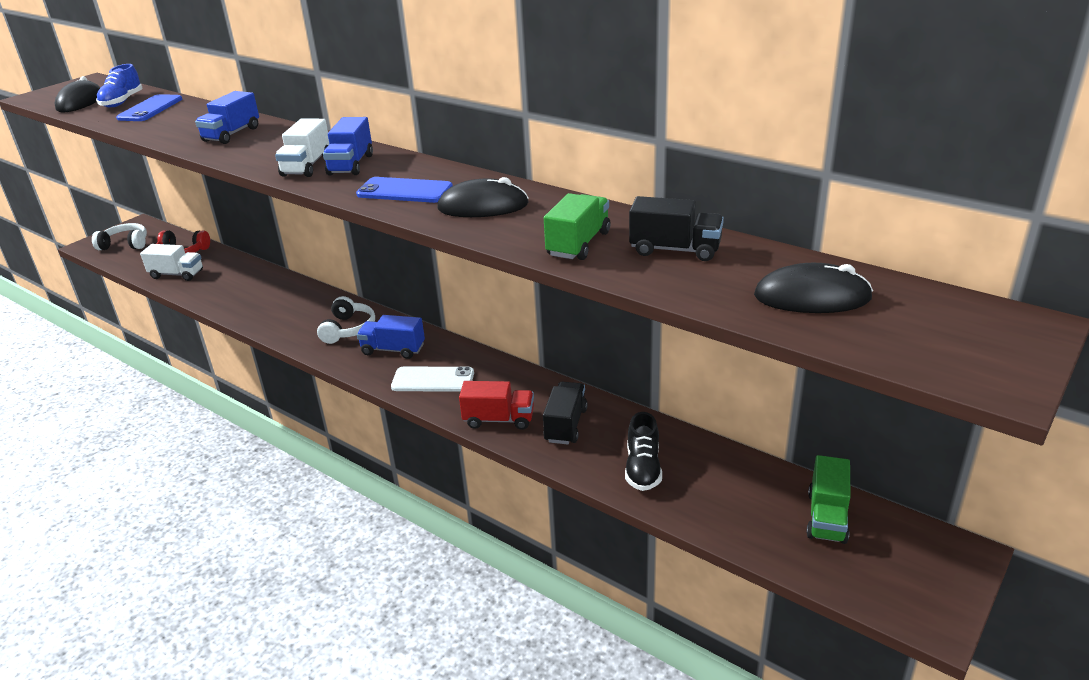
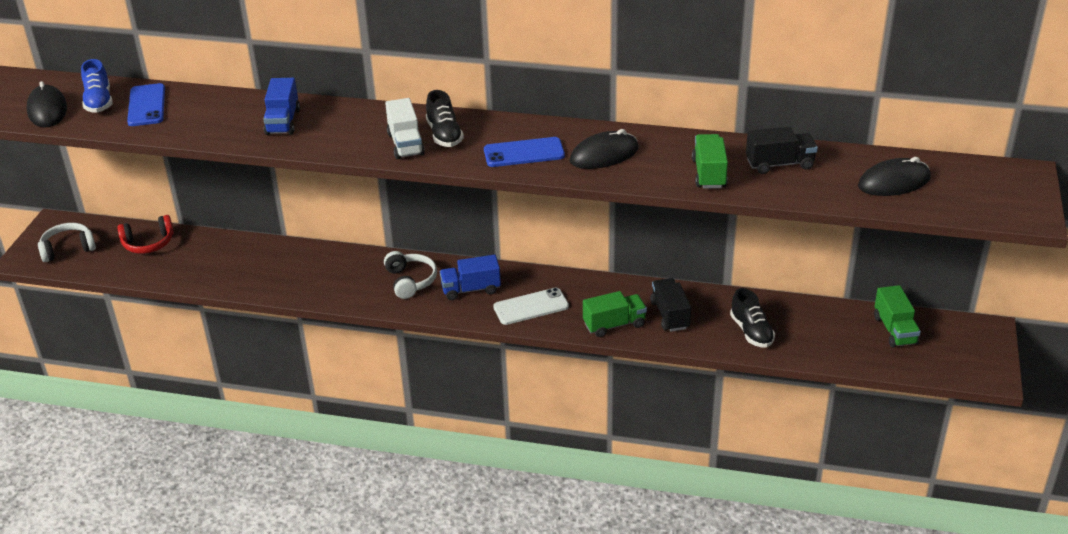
camera: 25 degrees left, 5 degrees up
white truck [140,244,203,281] -> none
blue truck [323,117,373,175] -> black shoe [426,90,464,147]
red truck [459,381,534,430] -> green truck [583,291,647,337]

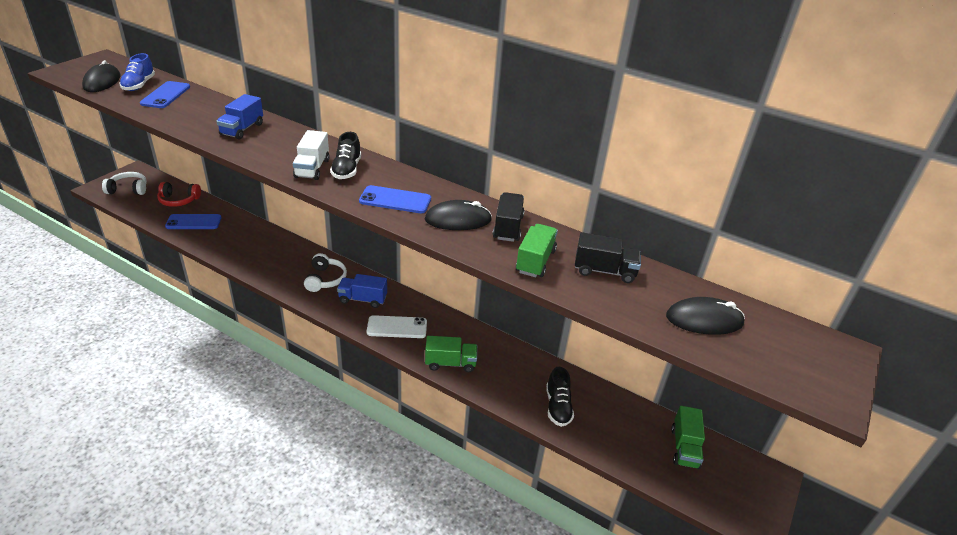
camera: 15 degrees right, 0 degrees up
black truck [650,278,691,332] -> black truck moved to [493,192,524,242]
none -> blue phone [165,214,221,229]

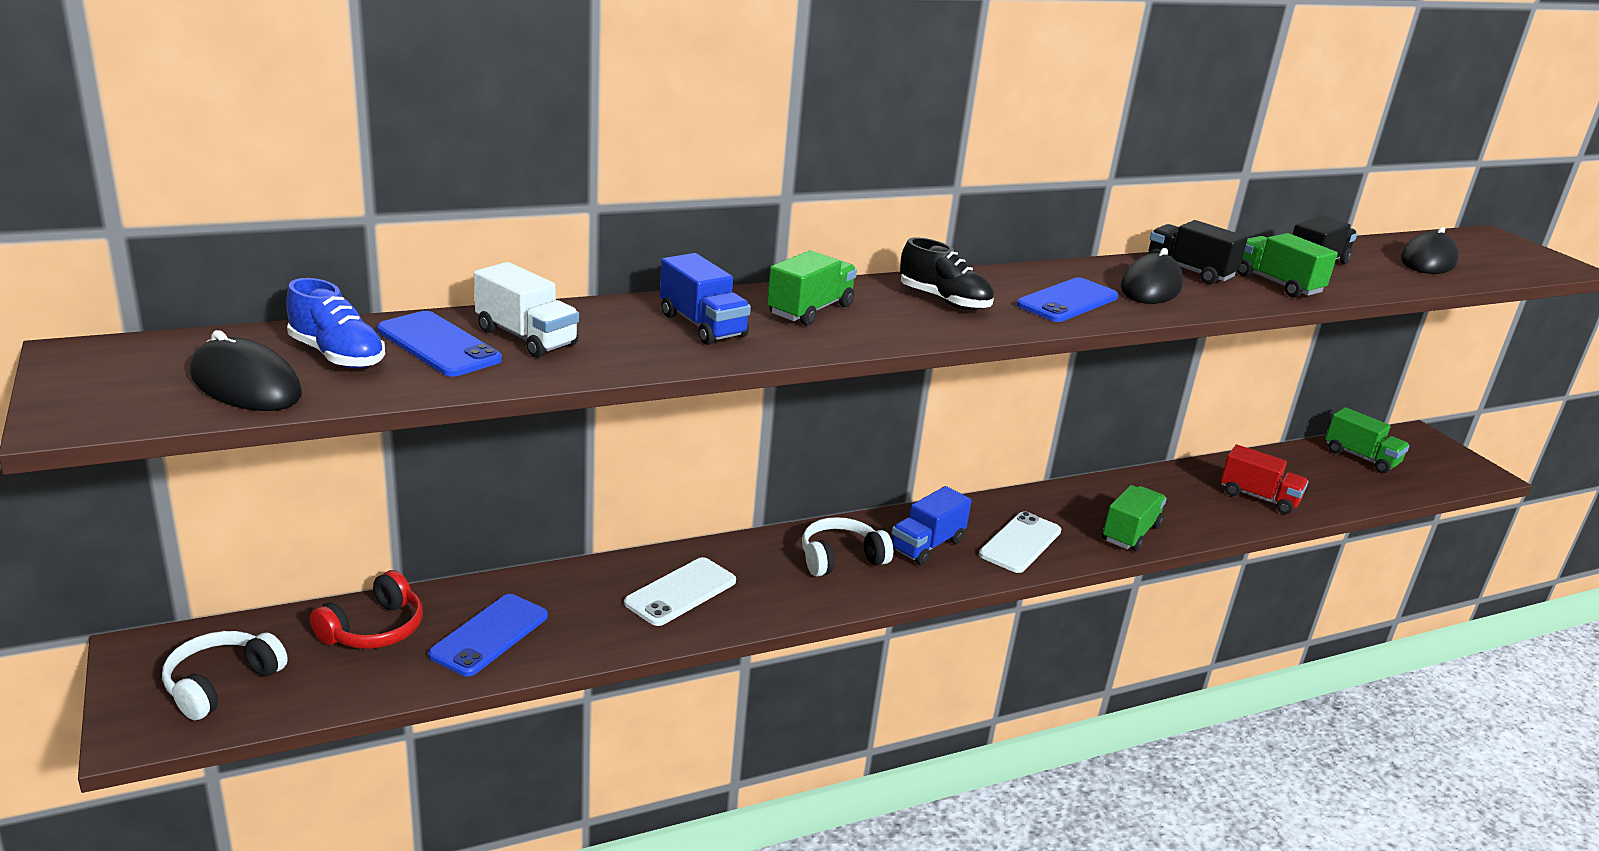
camera: 55 degrees left, 10 degrees down
white truck [293,130,330,180] -> white truck moved to [474,262,579,358]
white headphones [304,253,347,292] -> white headphones turned 60 degrees counterclockwise [802,517,893,577]
black shoe [546,367,574,427] -> red truck [1221,444,1309,514]
none -> white phone [624,557,736,626]
none -> green truck [767,250,857,326]

